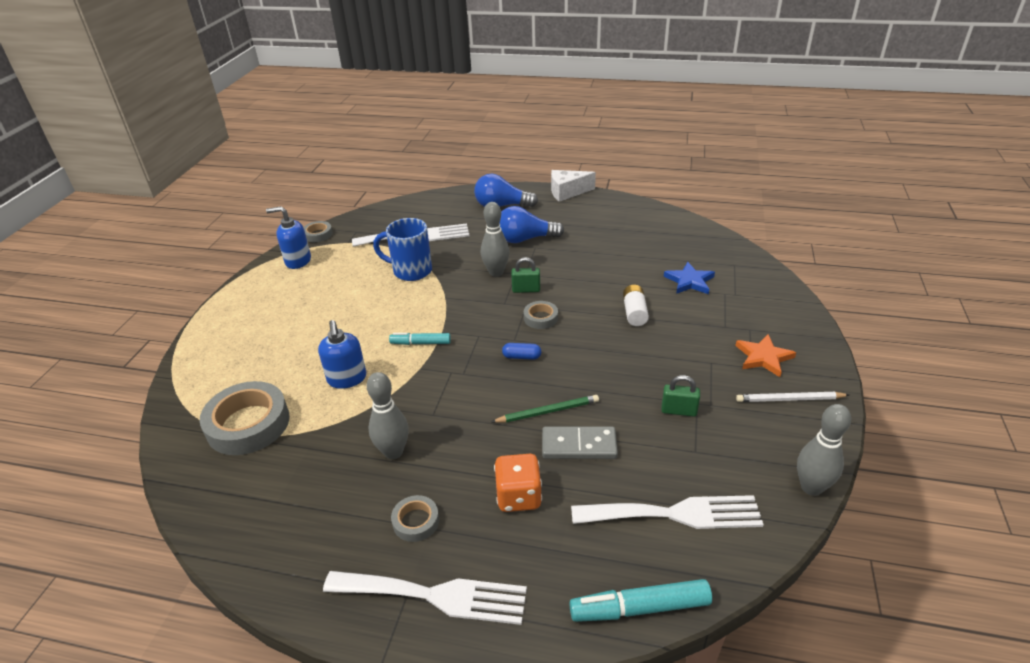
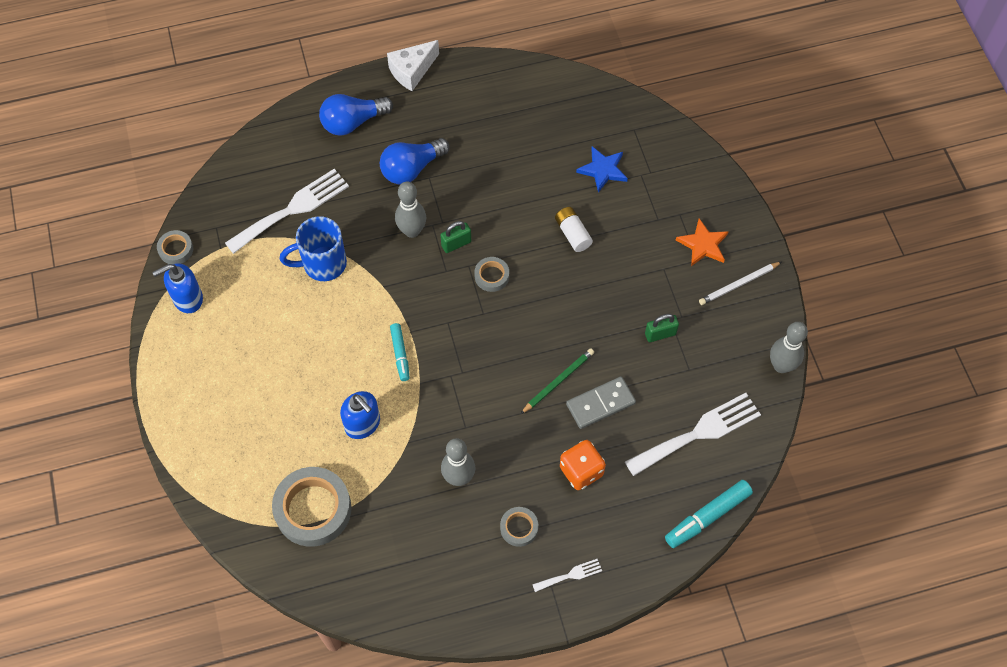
camera: 30 degrees left, 25 degrees up
white fork [323,571,527,625] -> white fork [532,559,602,592], size x0.46
turquoise marker [389,333,451,345] -> turquoise marker turned 75 degrees counterclockwise [390,323,410,381]
blue capsule [502,343,541,360] -> none

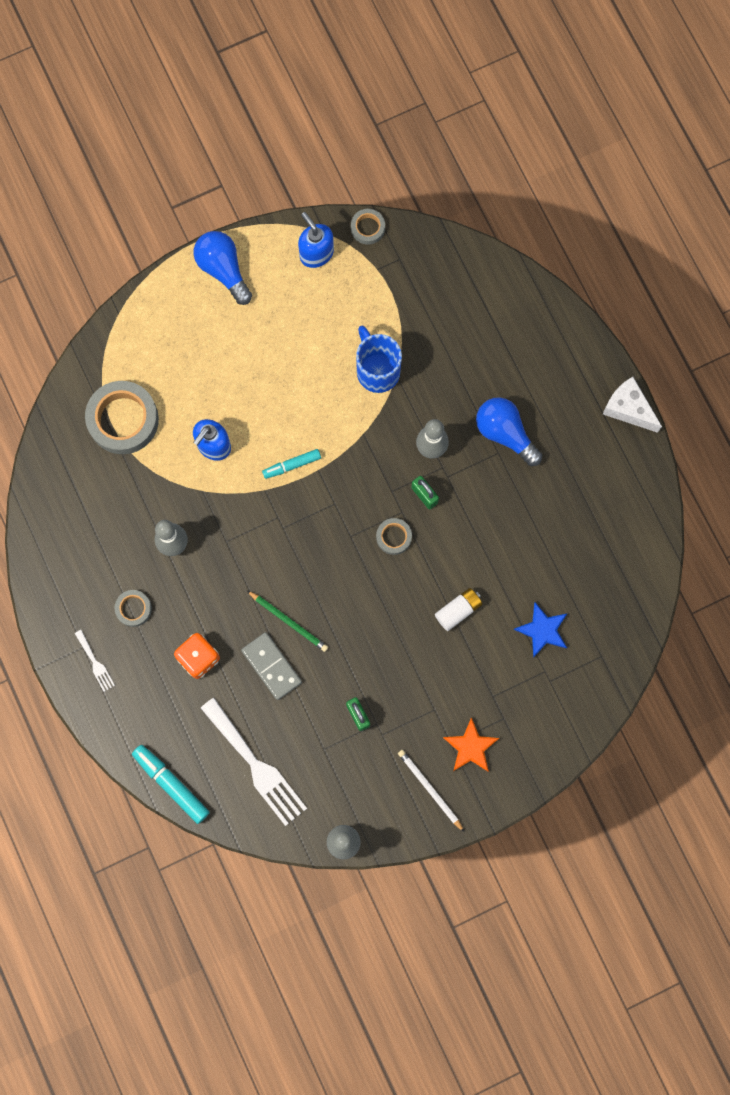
camera: 80 degrees right, 15 degrees up
white fork [225,169,349,254] -> none
blue light bulb [319,94,393,136] -> blue light bulb moved to [194,231,252,305]

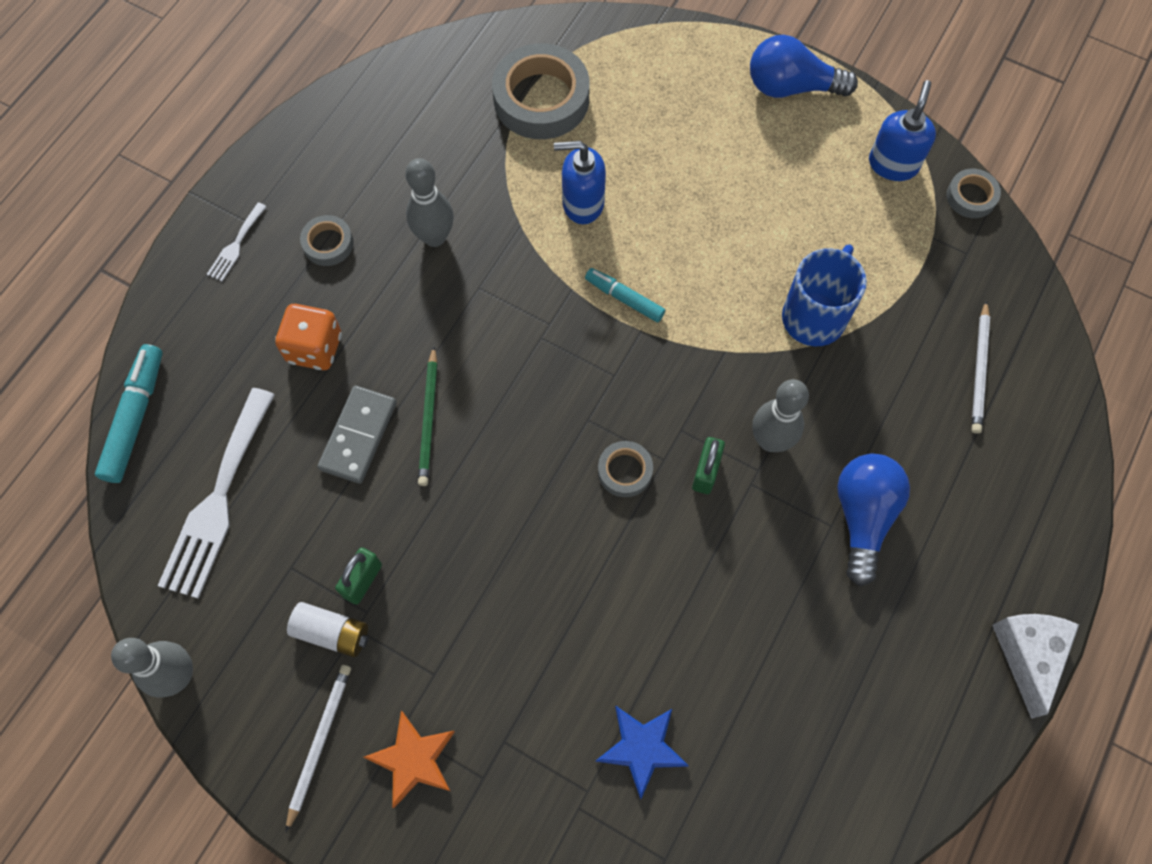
camera: 55 degrees right, 10 degrees down
blue light bulb [194,231,252,305] -> blue light bulb turned 105 degrees counterclockwise [750,35,858,98]
white battery [435,588,483,631] -> white battery moved to [287,602,369,657]
none -> white pencil [971,301,990,434]

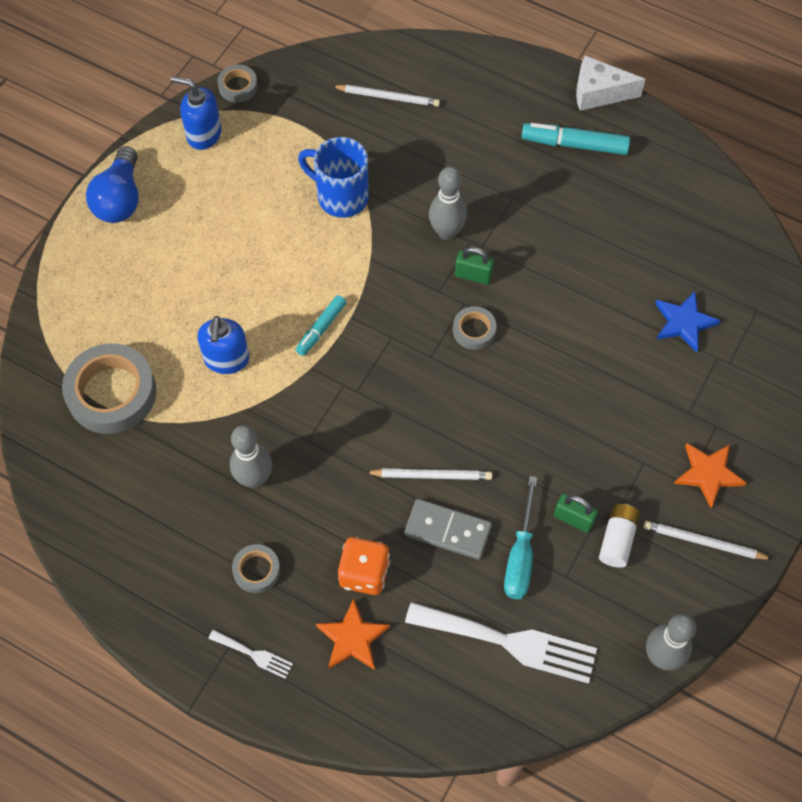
camera: 90 degrees left, 5 degrees down
turquoise marker [95,344,163,483] -> turquoise marker moved to [521,123,630,155]
green pencil [418,347,438,486] -> white pencil [365,468,492,480]
blue light bulb [837,454,910,586] -> none
none -> orange star [316,598,390,670]
none -> turquoise screwdriver [504,476,537,599]

